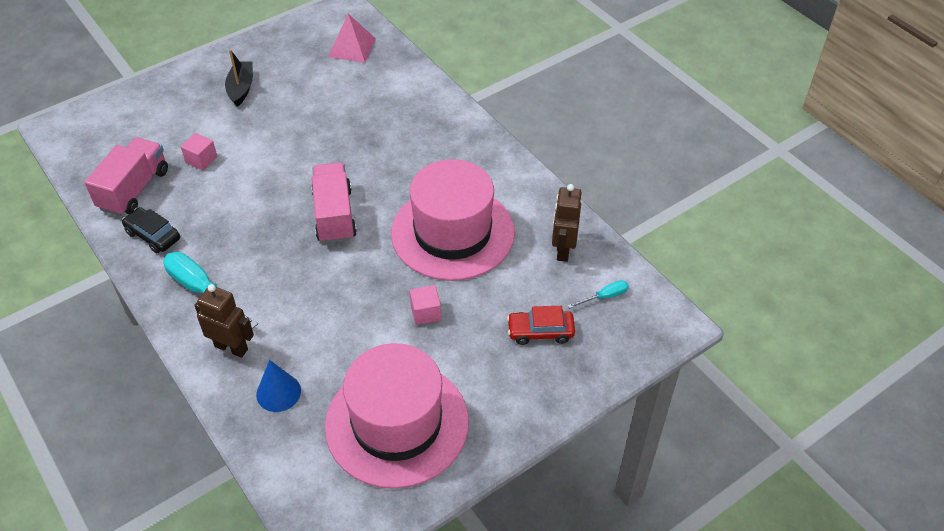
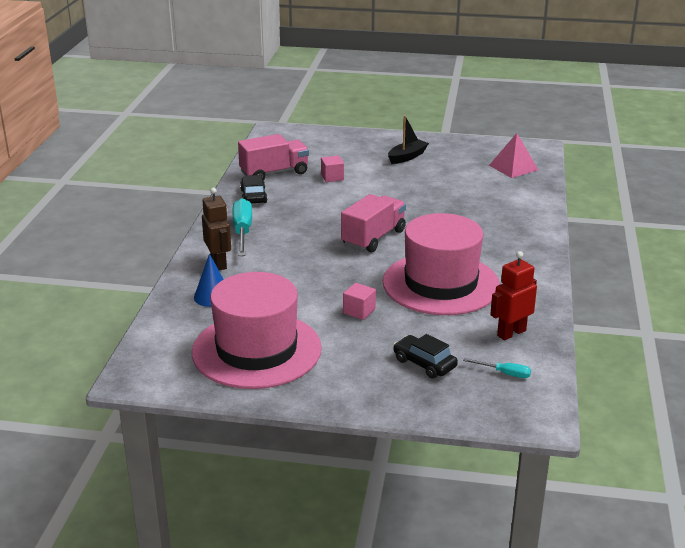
camera: 45 degrees right, 20 degrees down
red car [507,306,575,345] -> black car [393,334,458,379]
brown robot [552,184,582,262] -> red robot [490,251,537,340]

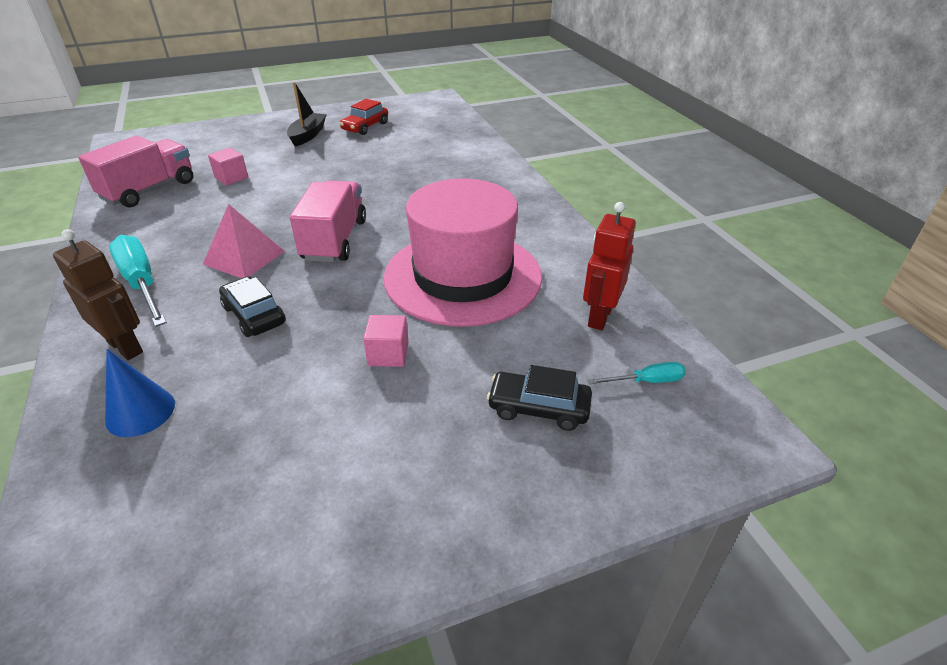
camera: 30 degrees left, 10 degrees up
pink hat [192,272,322,389] -> none
black car [240,175,267,203] -> black car moved to [219,276,286,337]
pink pyramid [489,133,538,178] -> pink pyramid moved to [203,204,285,278]
none -> red car [340,99,388,135]

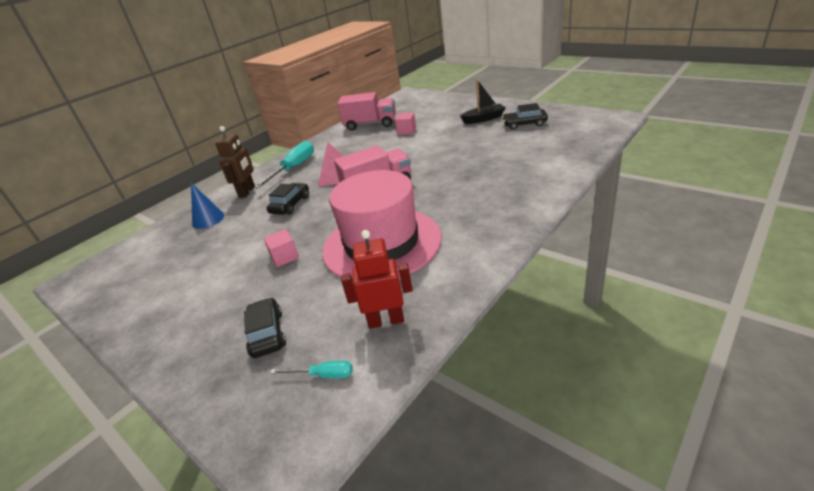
camera: 65 degrees right, 5 degrees down
red car [340,99,388,135] -> black car [502,103,548,130]
turquoise screwdriver [588,362,686,384] -> turquoise screwdriver turned 45 degrees counterclockwise [270,361,352,378]

